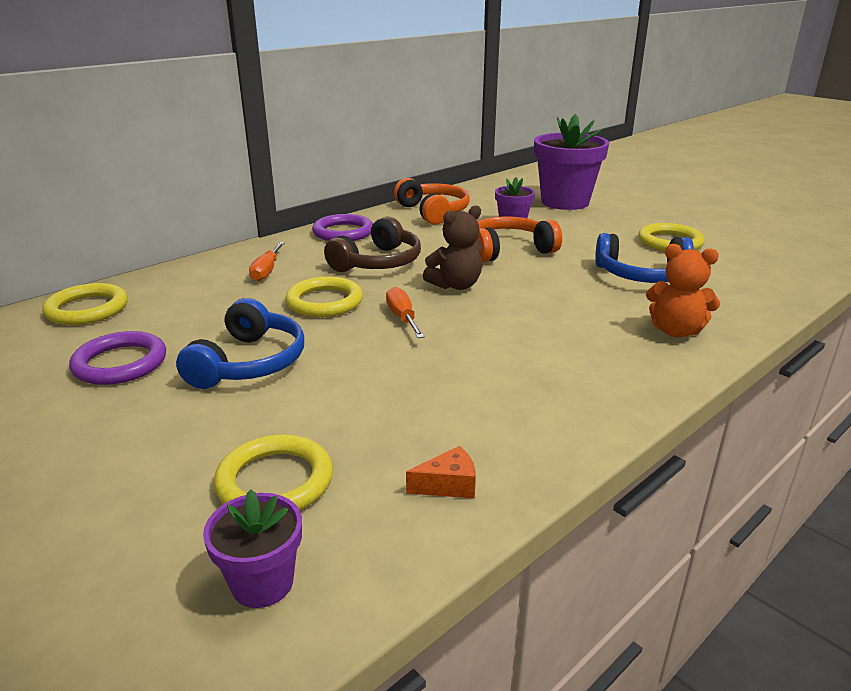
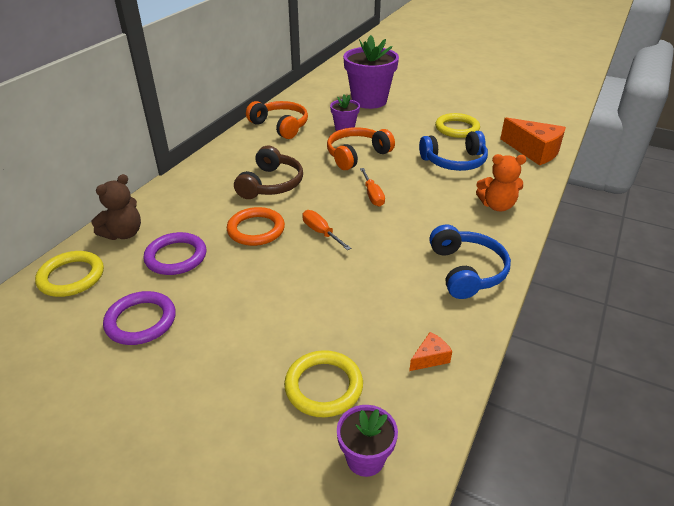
camera: 20 degrees left, 10 degrees up
blue headphones [176,298,304,389] -> blue headphones moved to [429,224,511,299]
orange screwdriver [249,242,285,281] -> orange screwdriver moved to [360,168,385,207]
yellow ring [285,277,363,317] -> orange ring [227,207,285,246]
purple ring [312,214,373,241] -> purple ring moved to [143,232,206,275]
brown teddy bear [423,205,482,290] -> brown teddy bear moved to [91,174,141,240]
none -> orange cheese [500,117,566,165]

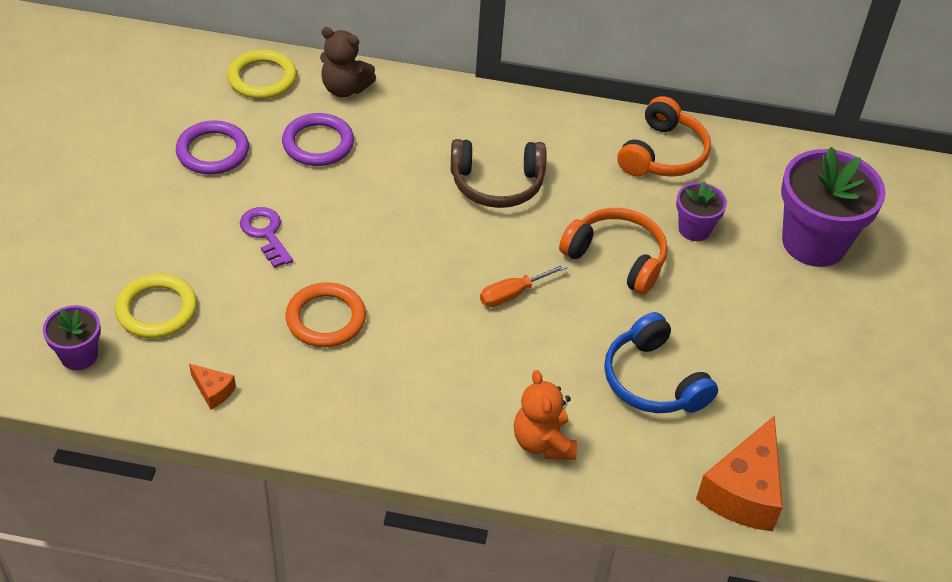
camera: 70 degrees right, 10 degrees up
orange ring [227,207,285,246] -> orange ring moved to [286,283,366,347]
orange screwdriver [302,210,351,250] -> none
blue headphones [429,224,511,299] -> none
yellow ring [435,113,480,138] -> none
none -> purple key [240,207,293,268]

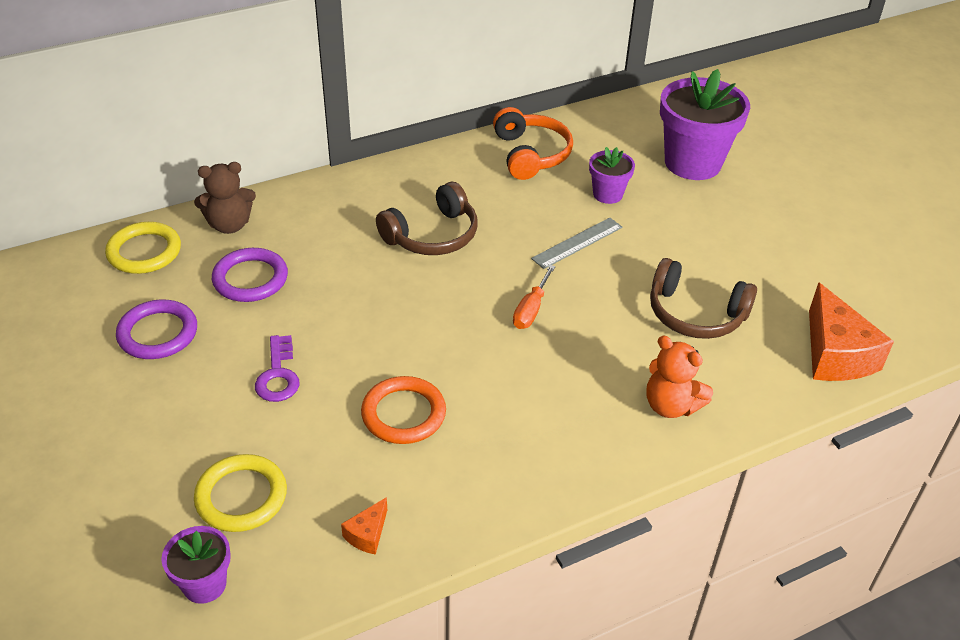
camera: 35 degrees left, 5 degrees down
orange cheese [189,364,236,410] -> orange cheese turned 120 degrees clockwise [341,497,387,555]
purple key [240,207,293,268] -> purple key turned 120 degrees counterclockwise [255,335,300,402]
orange headphones [559,208,667,295] -> grey ruler [531,218,623,269]
blue headphones [604,312,718,413] -> brown headphones [650,258,757,339]

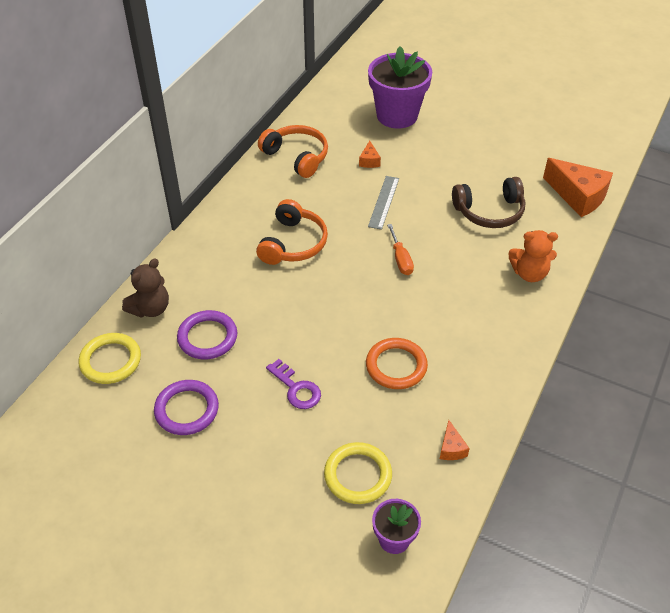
camera: 35 degrees left, 5 degrees up
brown headphones [376,182,477,255] -> orange headphones [256,199,328,265]
purple flower pot [589,147,635,204] -> orange cheese [359,141,381,168]

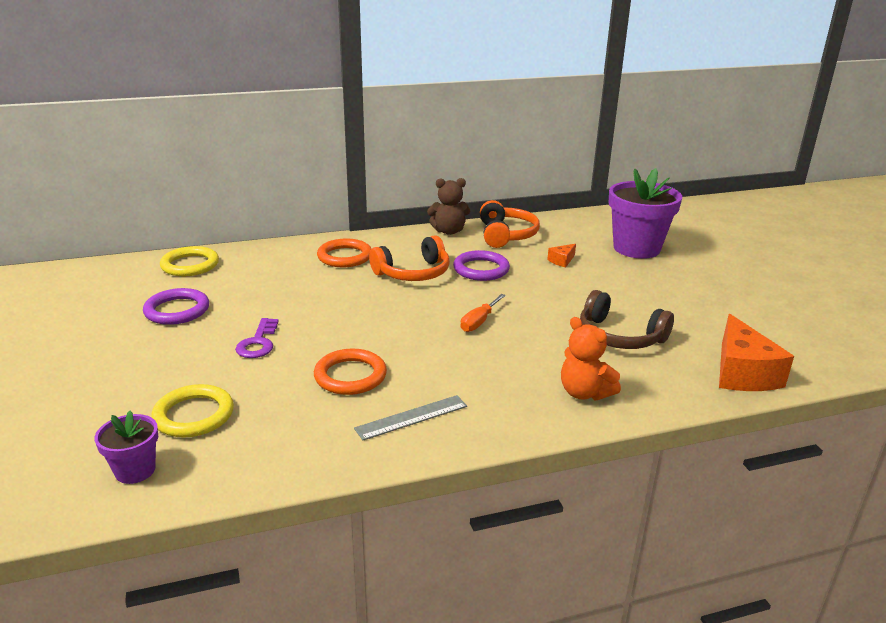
camera: 45 degrees right, 20 degrees down
brown teddy bear [122,259,169,318] -> brown teddy bear moved to [427,178,470,235]
purple ring [177,310,237,359] -> purple ring moved to [453,250,510,281]
grey ruler [368,176,399,230] -> grey ruler moved to [354,395,467,440]
orange cheese [440,420,470,460] -> none
none -> orange ring [317,239,371,267]

